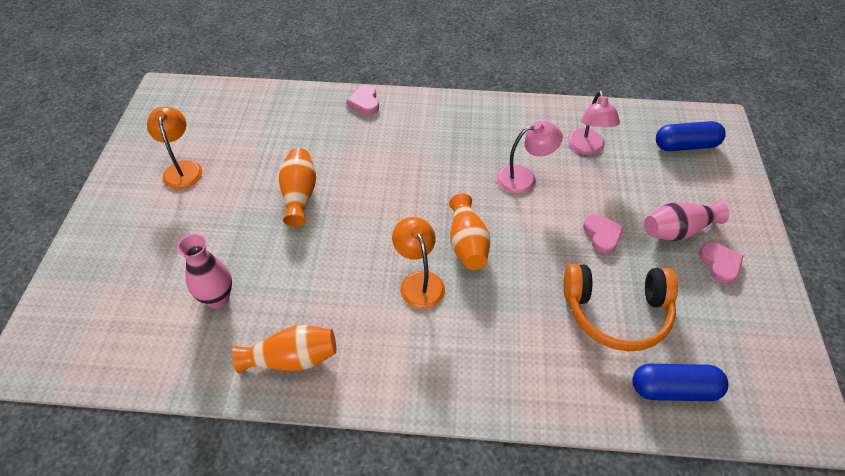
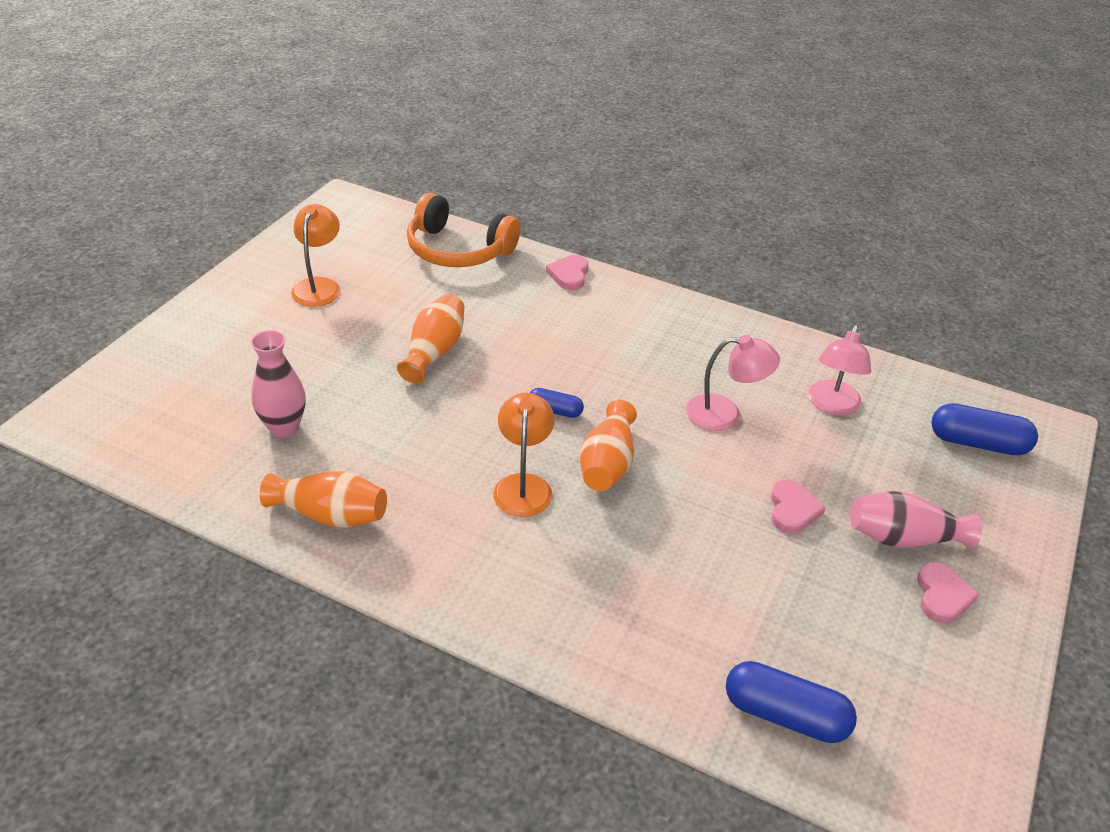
camera: 20 degrees right, 10 degrees down
orange headphones [563,264,678,351] -> orange headphones moved to [407,193,521,267]
none -> blue capsule [530,388,584,418]

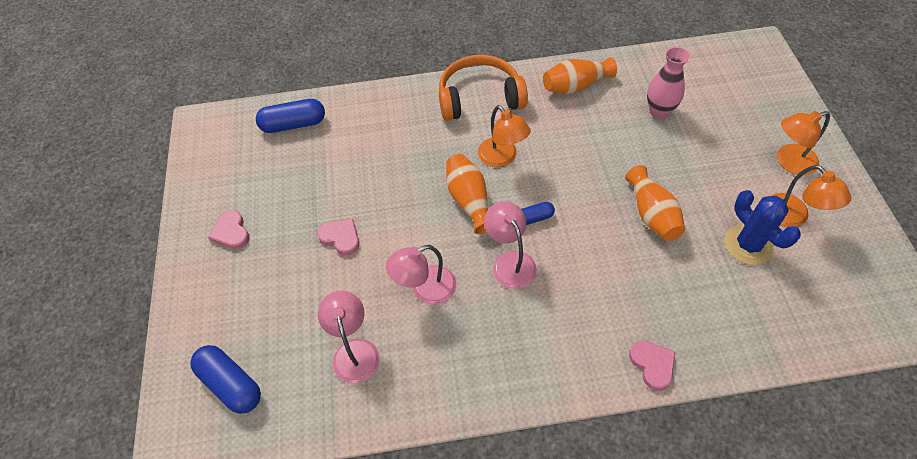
camera: 150 degrees right, 15 degrees up
orange headphones [407,193,521,267] -> orange headphones moved to [439,55,528,121]
pink heart [771,480,826,533] -> pink heart turned 150 degrees clockwise [317,219,359,256]
pink vase [850,491,982,548] -> none
blue capsule [931,403,1038,455] -> blue capsule turned 60 degrees clockwise [190,345,261,414]
none -> pink lamp [484,201,537,289]
none -> blue cactus [725,190,801,265]
none -> orange lamp [777,111,830,175]

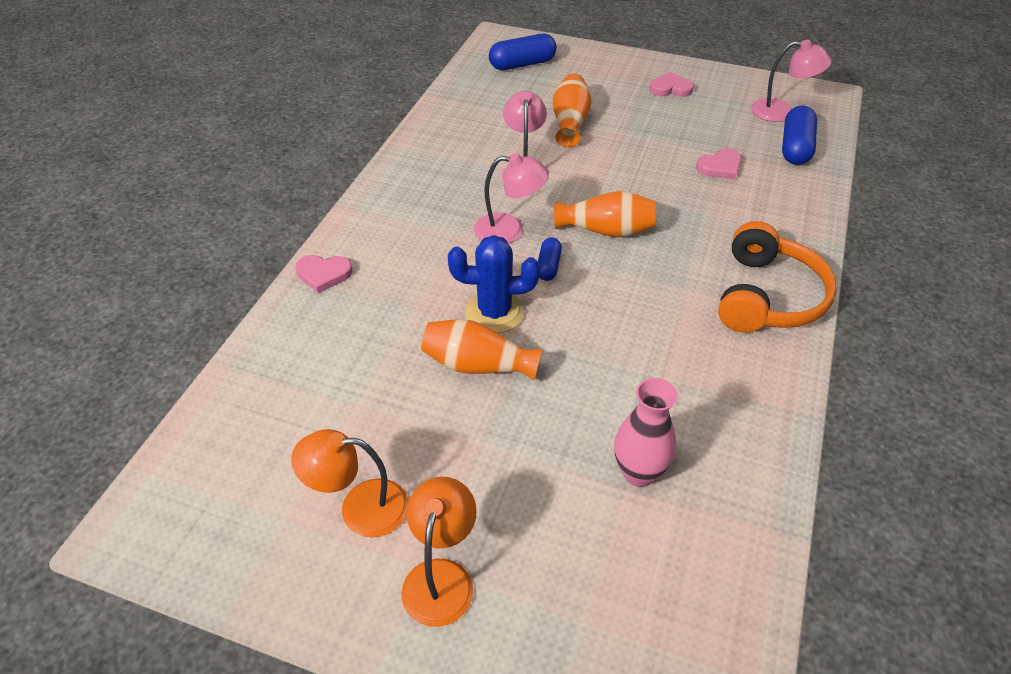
camera: 115 degrees right, 10 degrees down
pink heart [317,219,359,256] -> pink heart moved to [696,148,741,180]
pink lamp [318,291,380,383] -> pink lamp moved to [751,40,832,122]
orange lamp [478,105,531,167] -> none
orange vase [543,57,617,94] -> orange vase moved to [553,73,592,147]
blue cactus [725,190,801,265] -> blue cactus moved to [448,235,540,333]

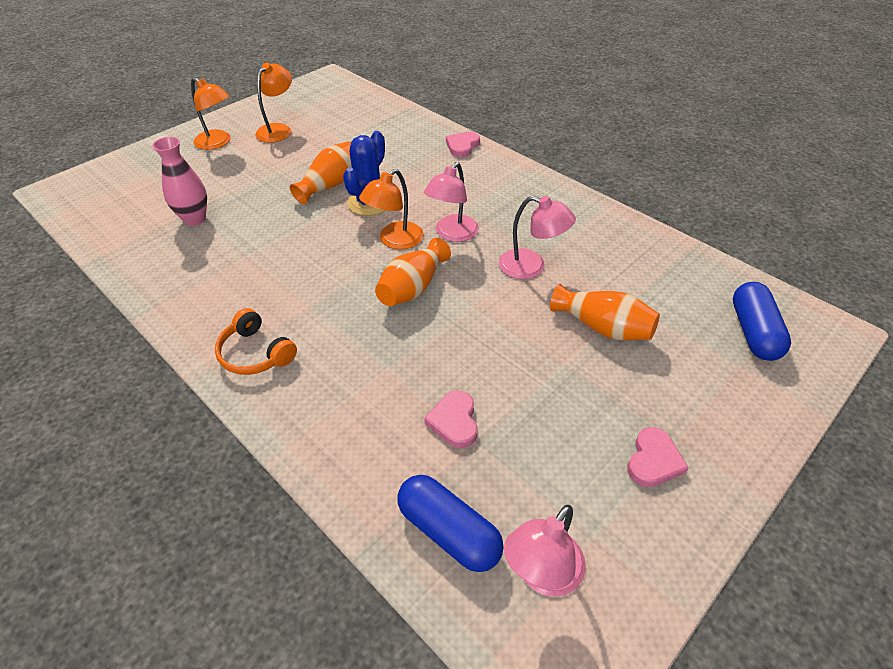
camera: 115 degrees right, 0 degrees up
blue capsule [538,238,562,281] -> orange lamp [359,169,424,249]
orange headphones [718,221,837,332] -> orange headphones [215,308,297,375], size x0.61

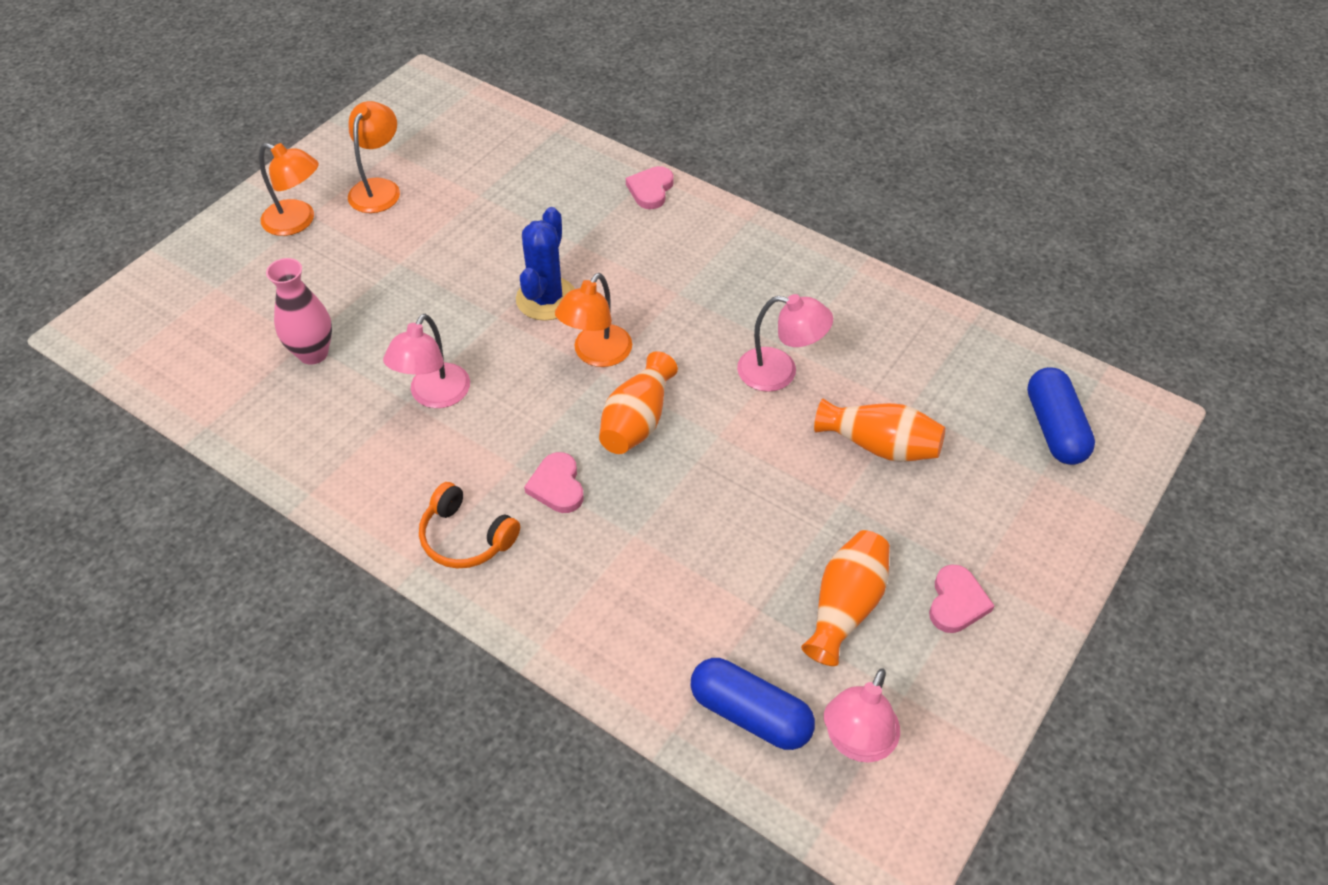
camera: 10 degrees left, 5 degrees up
orange vase [289,141,352,204] -> orange vase moved to [801,530,890,666]
pink lamp [424,162,479,242] -> pink lamp moved to [383,314,470,408]
pink heart [424,391,478,448] -> pink heart moved to [524,452,584,513]

